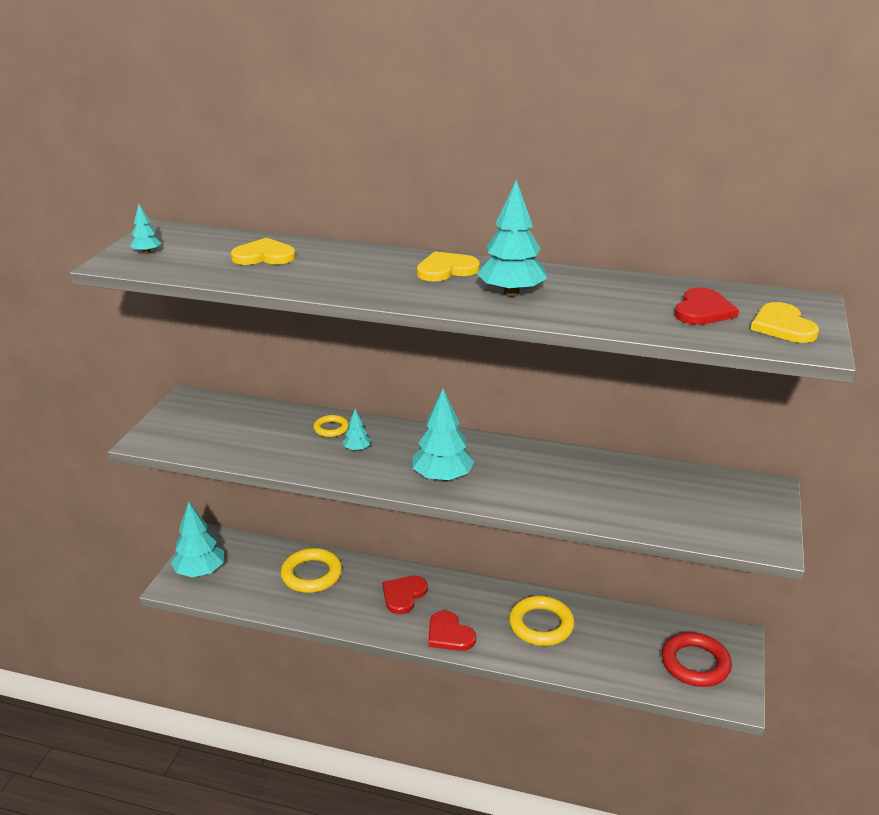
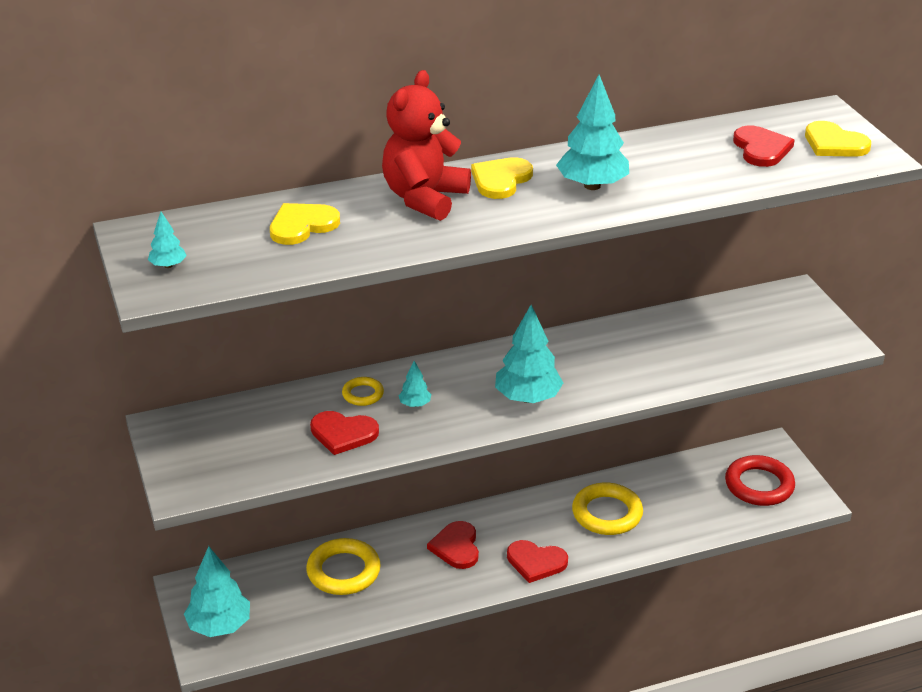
camera: 35 degrees left, 5 degrees up
none -> red heart [310,411,379,455]
none -> red teddy bear [382,70,471,221]

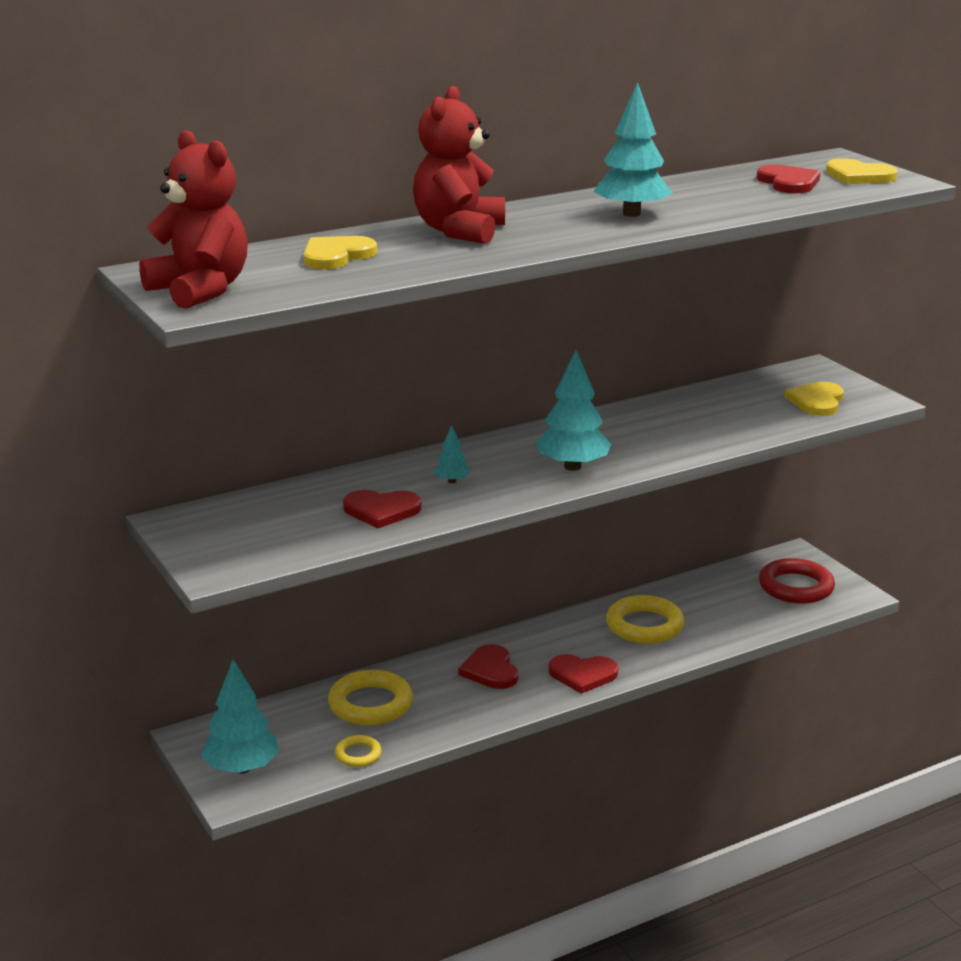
camera: 10 degrees left, 10 degrees down
turquoise tree [148,212,187,268] -> red teddy bear [139,130,248,309]
yellow ring [342,377,384,406] -> yellow ring moved to [335,735,382,767]
yellow heart [471,157,533,199] -> yellow heart moved to [785,382,844,416]

